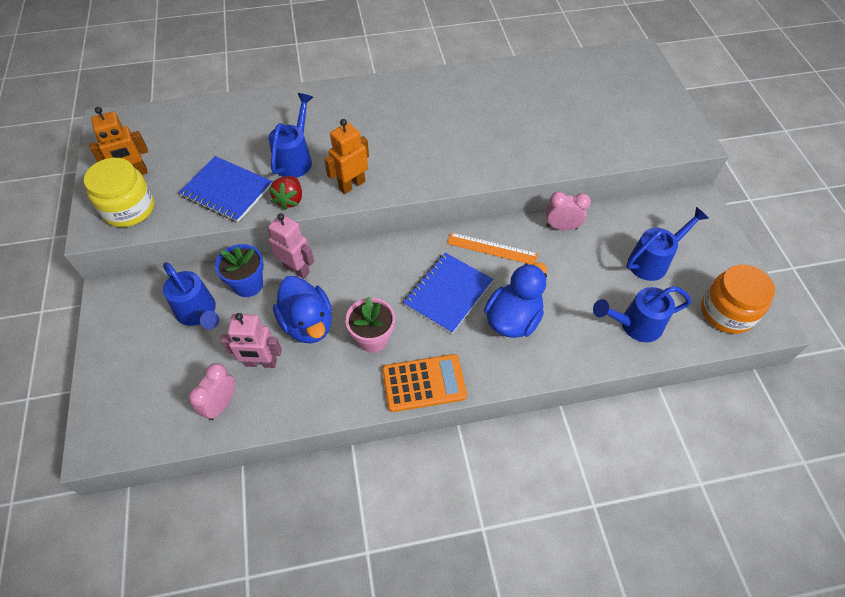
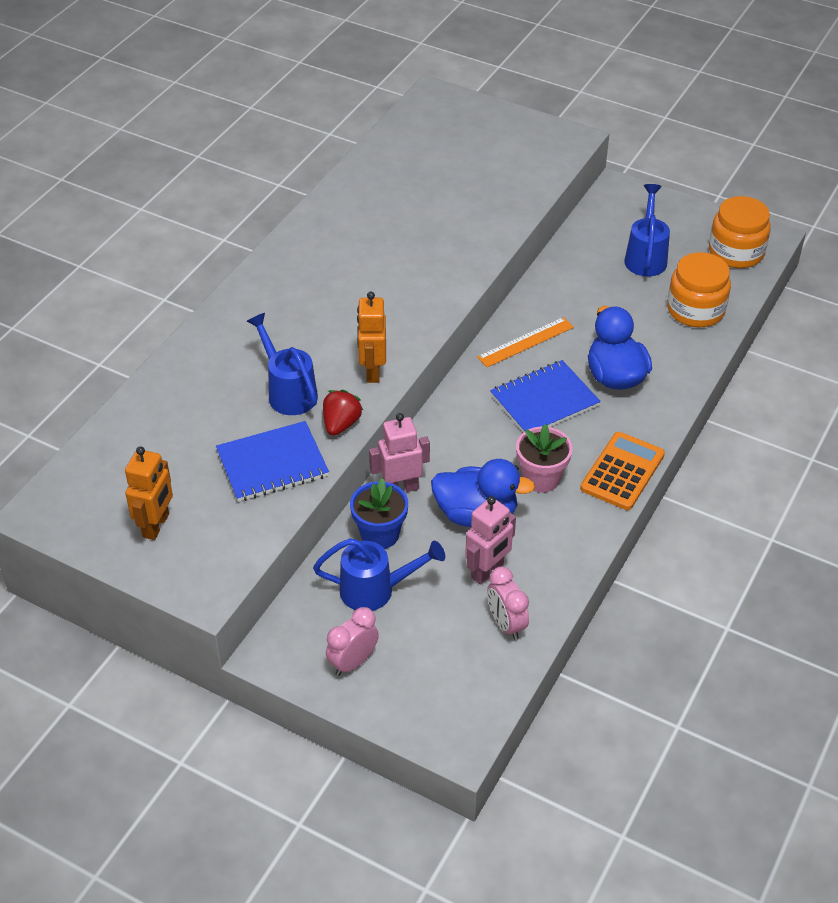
camera: 50 degrees left, 10 degrees down
yellow jar [84,158,155,227] -> none
red strawberry [269,176,302,210] -> red strawberry turned 120 degrees counterclockwise [323,390,363,436]
blue notebook [403,253,493,334] -> blue notebook turned 75 degrees clockwise [490,360,601,432]
pink clock [546,192,591,230] -> pink clock moved to [326,607,379,676]
blue watering can [593,286,691,342] -> orange jar [667,252,731,327]

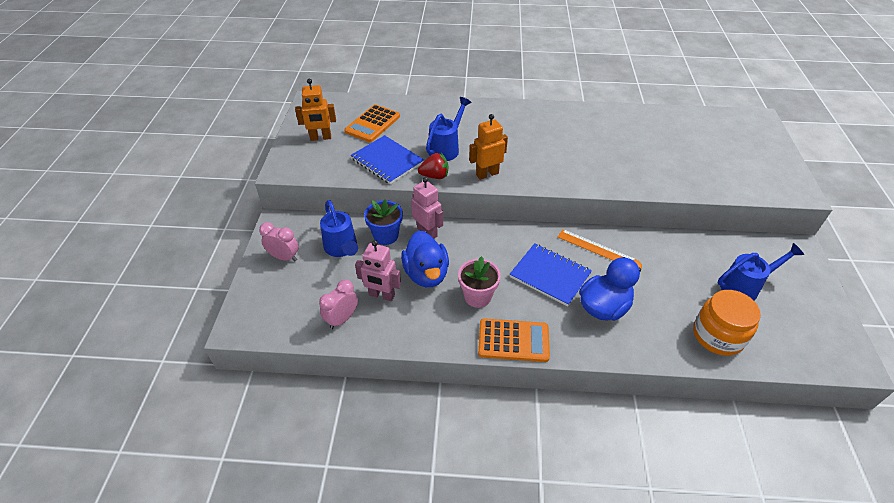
camera: 65 degrees right, 0 degrees up
orange jar [709,196,771,268] -> none
none -> orange calculator [344,104,400,142]

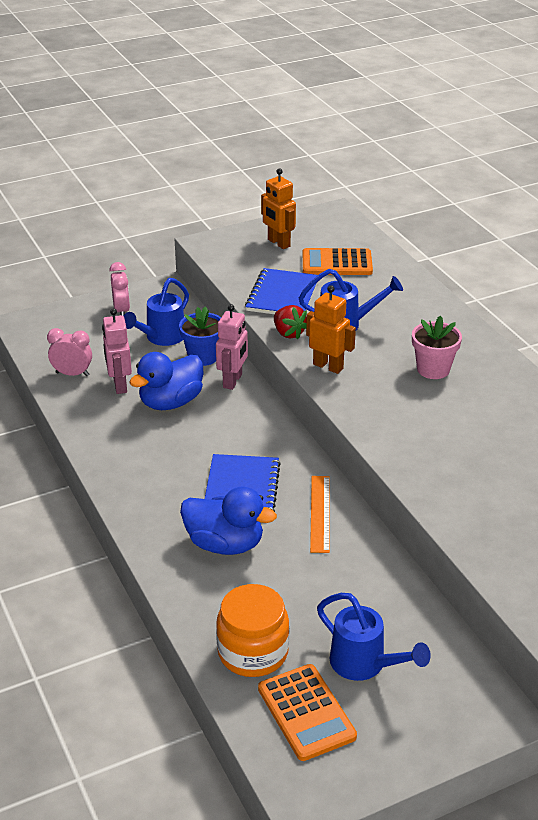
camera: 60 degrees right, 10 degrees down
pink flower pot [458,256,501,308] -> pink flower pot moved to [412,316,462,379]
orange calculator [478,318,550,362] -> orange calculator moved to [258,664,357,761]

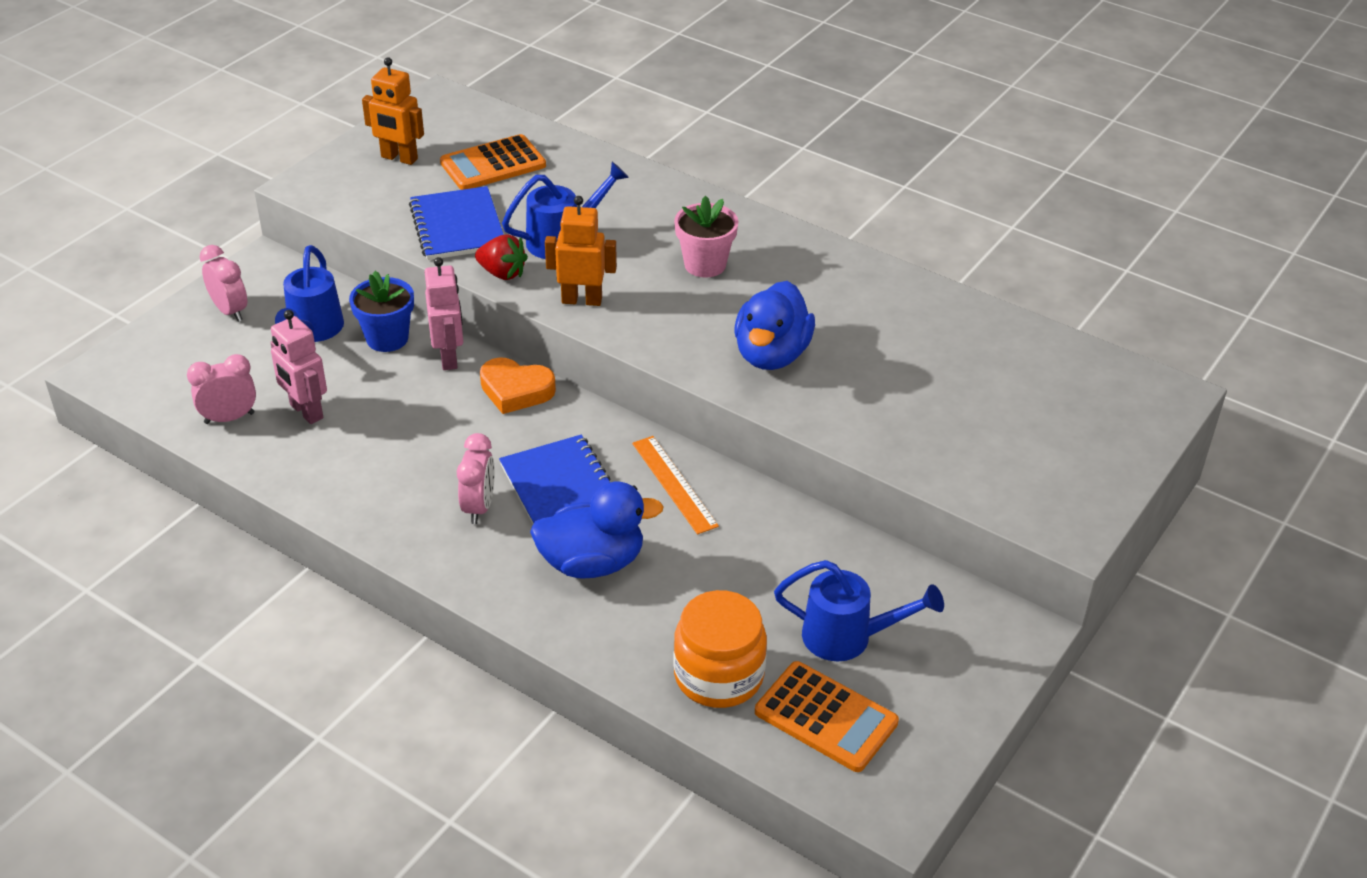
camera: 30 degrees left, 5 degrees up
blue duck [129,352,203,410] -> blue duck moved to [734,281,815,370]
none -> pink clock [457,433,495,524]
none -> orange heart [480,357,556,414]

